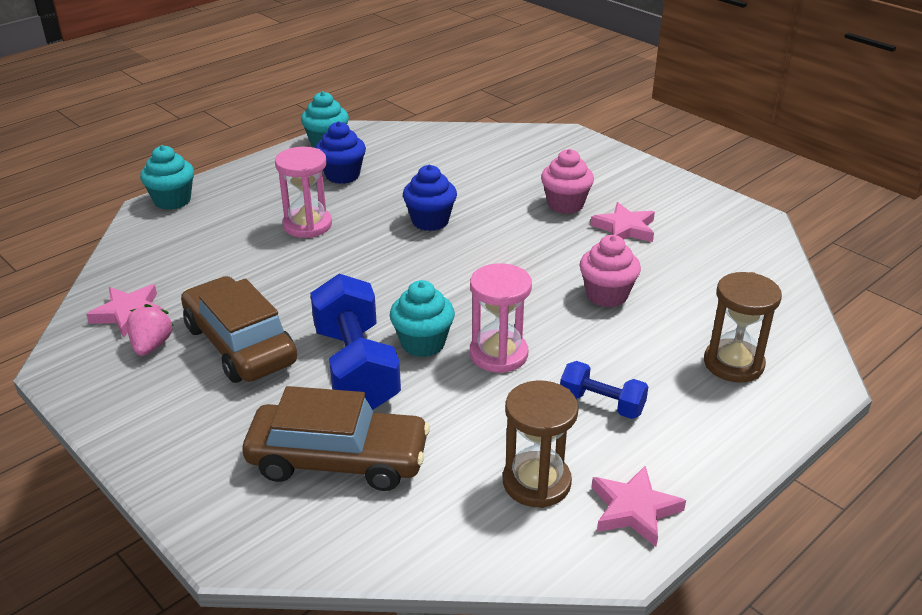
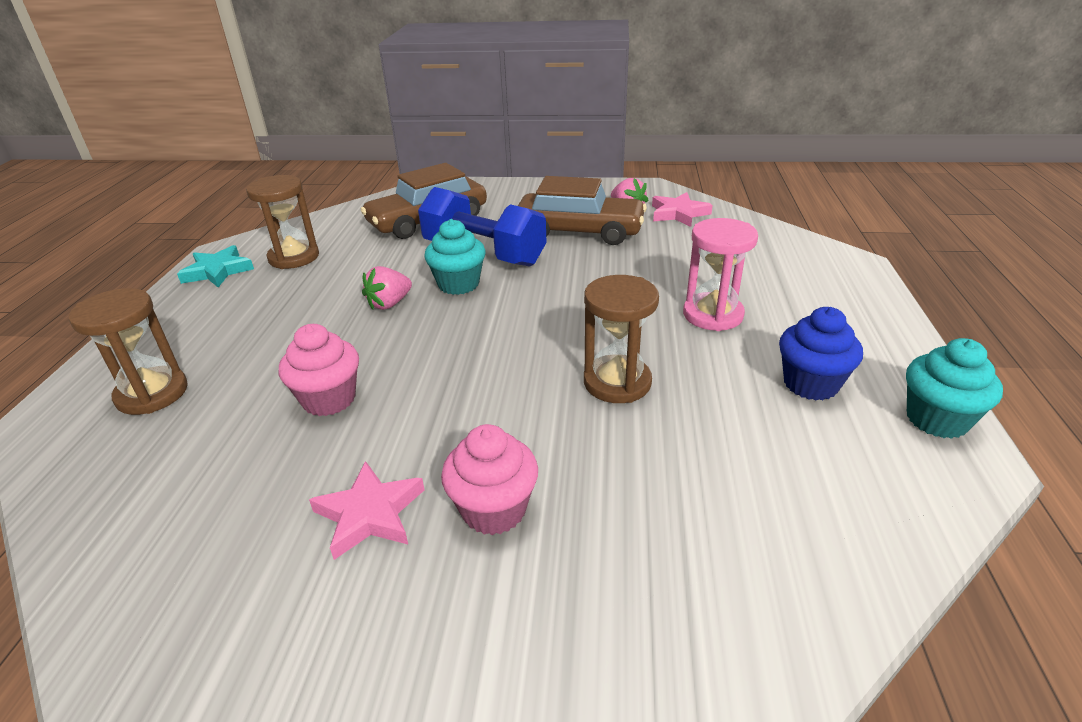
camera: 140 degrees right, 0 degrees up
turquoise cupcake [140,145,194,210] -> none
blue cupcake [403,165,457,231] -> brown hourglass [584,275,659,403]
pink hourglass [470,263,532,373] -> pink strawberry [362,266,412,310]
blue dumbbell [560,361,648,419] -> none
pink star [592,466,686,547] -> turquoise star [177,245,254,287]

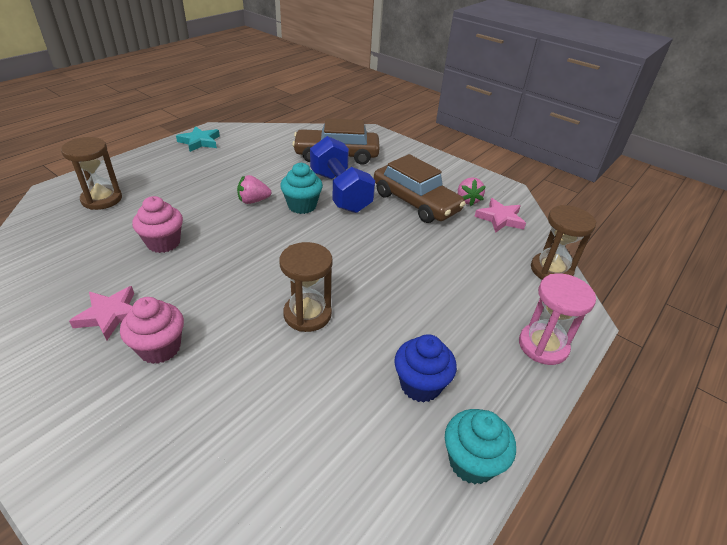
camera: 30 degrees right, 5 degrees up
brown hourglass [246,175,319,269] -> brown hourglass moved to [531,205,596,280]
pink hourglass [683,218,758,331] -> pink hourglass moved to [519,273,596,365]

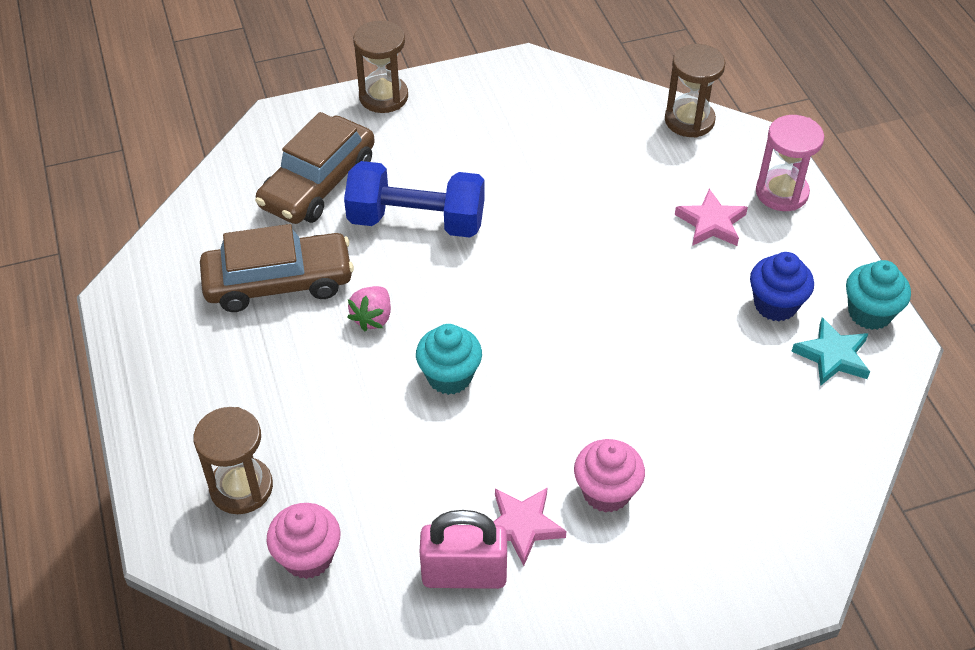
camera: 55 degrees left, 10 degrees up
pink cupcake [132,196,183,253] -> pink cupcake moved to [266,503,340,579]
turquoise star [176,126,220,152] -> turquoise star moved to [791,317,870,386]
turquoise cupcake [280,163,323,214] -> turquoise cupcake moved to [416,324,482,395]
brown hourglass [280,242,333,332] -> brown hourglass moved to [353,20,408,113]
brown car [374,154,466,223] -> brown car moved to [200,224,354,312]
pink strawberry [458,177,486,206] -> none
pink star [474,198,526,233] -> pink star moved to [675,189,748,246]
none -> pink padlock [420,510,507,589]

